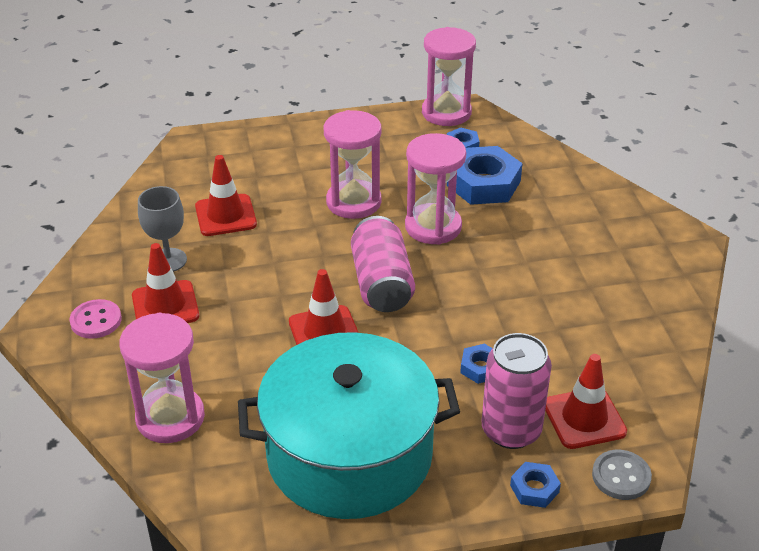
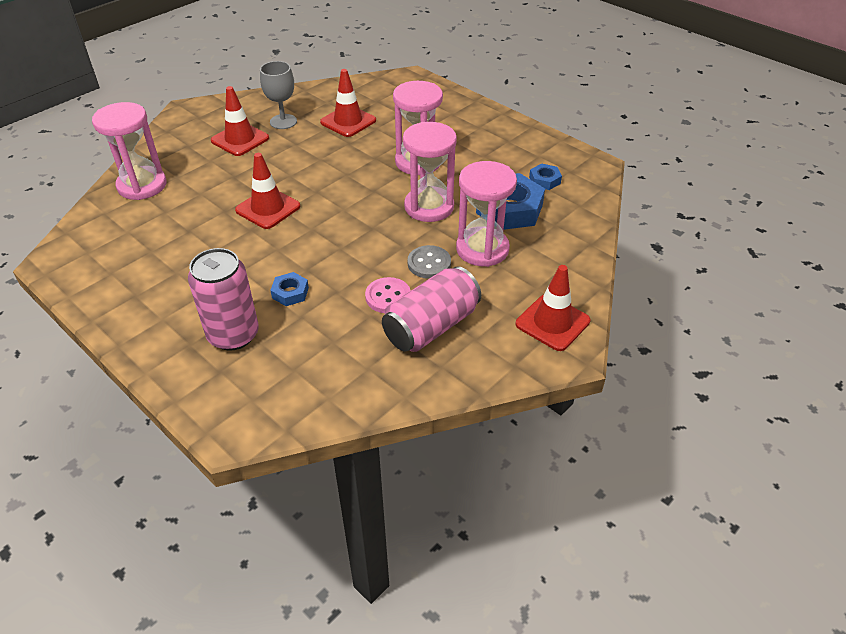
camera: 55 degrees right, 5 degrees up
pink button [69,299,122,339] -> pink button moved to [365,277,411,313]
turquoise pot [238,332,460,519] -> none
pink can [351,216,415,312] -> pink can moved to [382,266,481,352]
pink hourglass [422,27,476,126] -> pink hourglass moved to [456,161,517,267]
blue nut [510,462,561,508] -> none
red traffic cone [545,354,627,449] -> red traffic cone moved to [516,265,591,351]
grey button [592,450,652,500] -> grey button moved to [408,245,451,279]

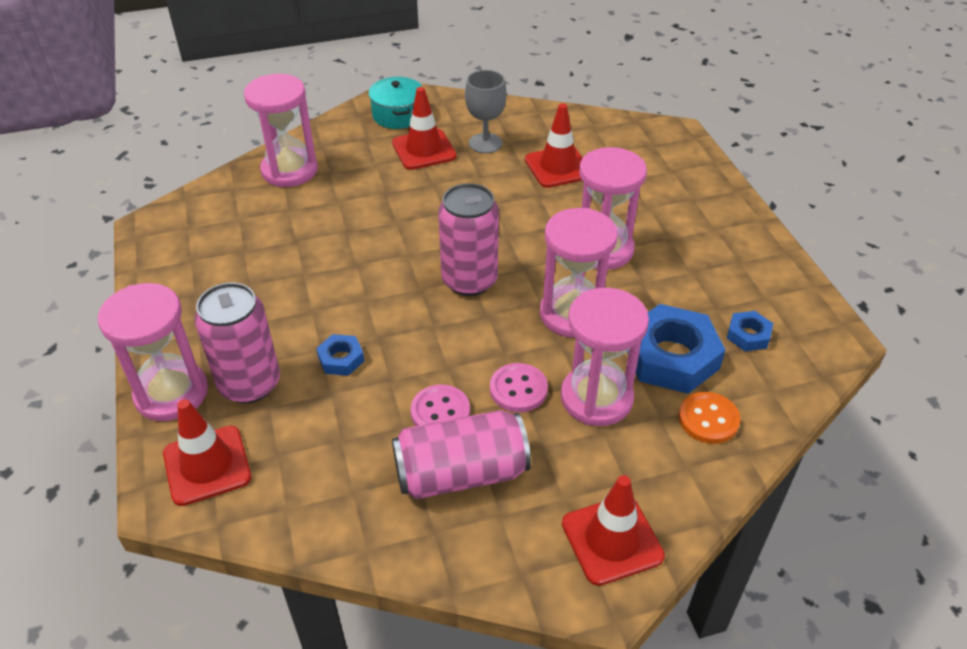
camera: 30 degrees right, 0 degrees up
red traffic cone [235,153,300,229] -> red traffic cone moved to [163,399,251,506]
grey button [408,245,451,279] -> pink button [490,363,548,412]
none -> pink hourglass [98,283,208,421]
none -> turquoise pot [368,77,423,129]
none -> pink can [438,183,499,296]
none -> orange button [678,392,740,444]

